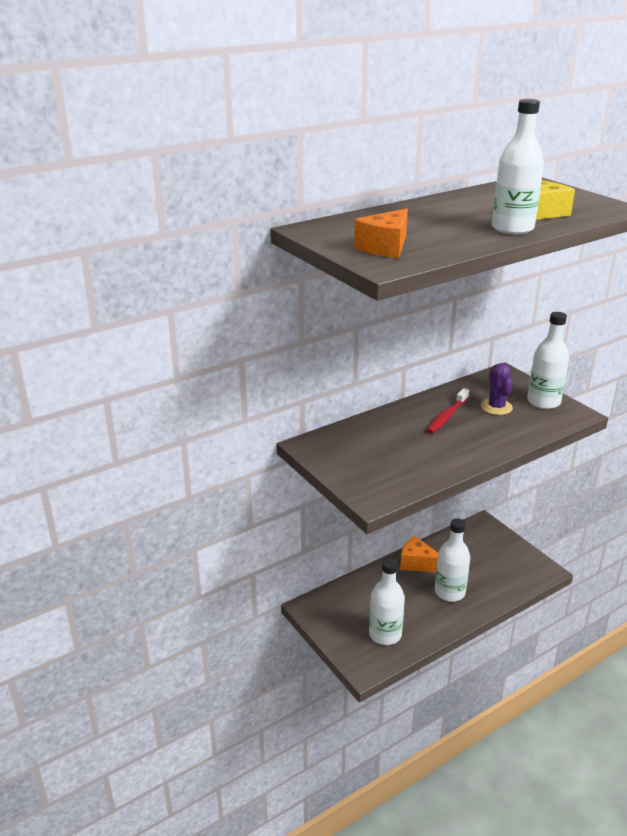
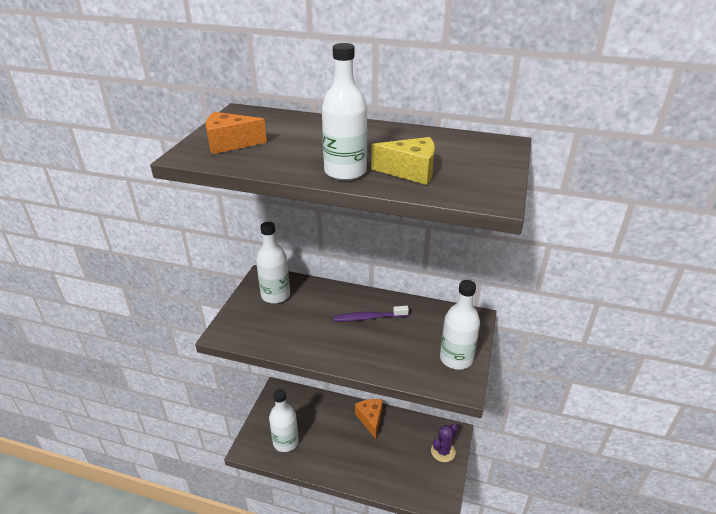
camera: 50 degrees right, 5 degrees up
red toothbrush [426,388,469,434] -> purple toothbrush [334,306,409,322]
white bottle [435,518,470,602] -> white bottle moved to [256,222,290,304]
purple cactus [481,363,513,415] -> purple cactus moved to [431,424,458,462]

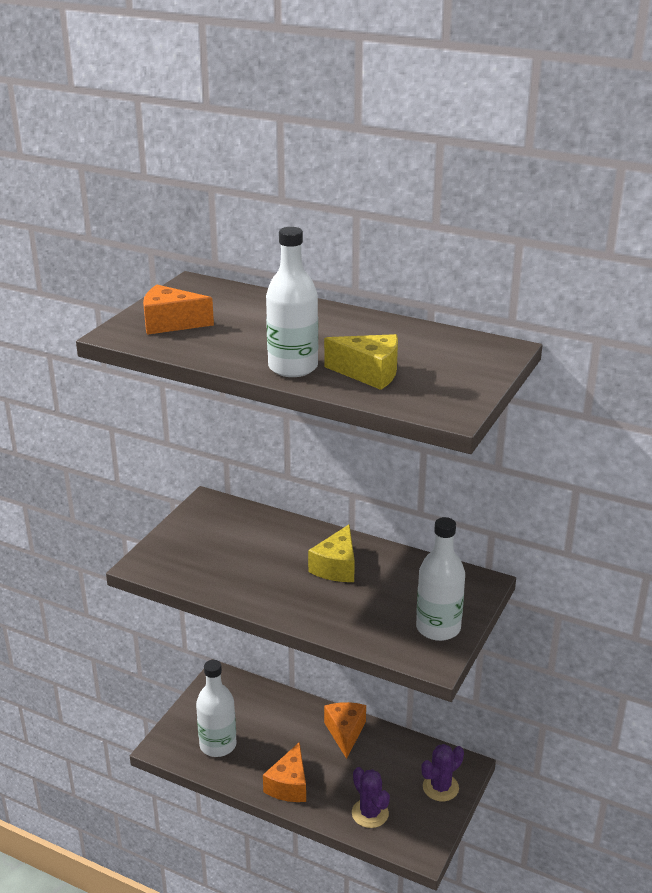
camera: 10 degrees right, 5 degrees down
white bottle [256,222,290,304] -> none
purple toothbrush [334,306,409,322] -> yellow cheese [308,524,355,582]
none -> orange cheese [263,742,306,802]
none -> purple cactus [352,767,390,828]

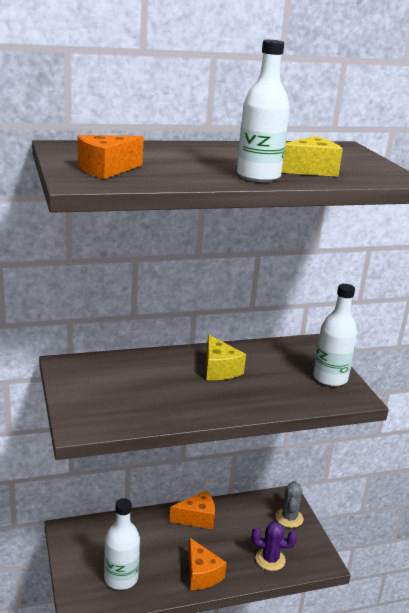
camera: 45 degrees left, 5 degrees down
orange cheese [324,702,366,759] -> orange cheese turned 120 degrees clockwise [169,491,215,530]
purple cactus [421,744,464,801] -> grey cactus [276,481,304,528]

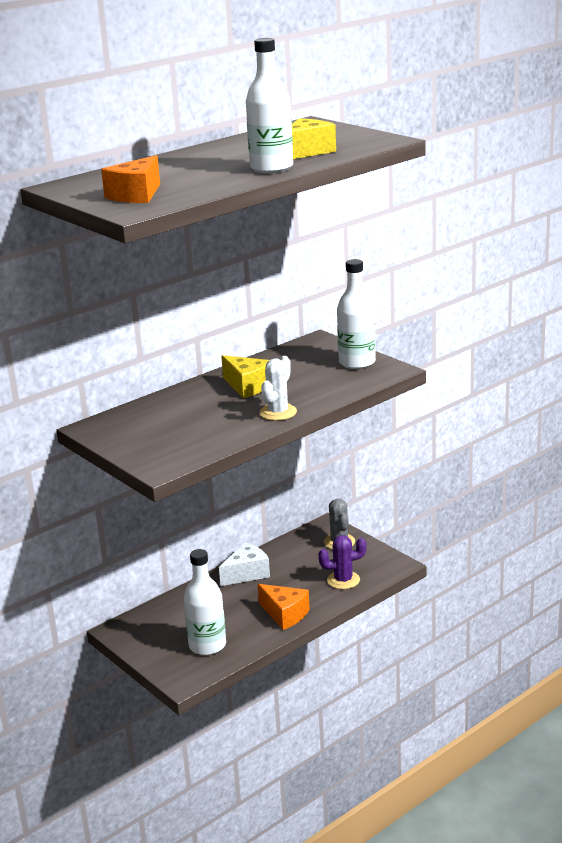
camera: 20 degrees left, 0 degrees up
orange cheese [169,491,215,530] -> white cheese [219,542,270,586]
none -> white cactus [260,356,297,421]

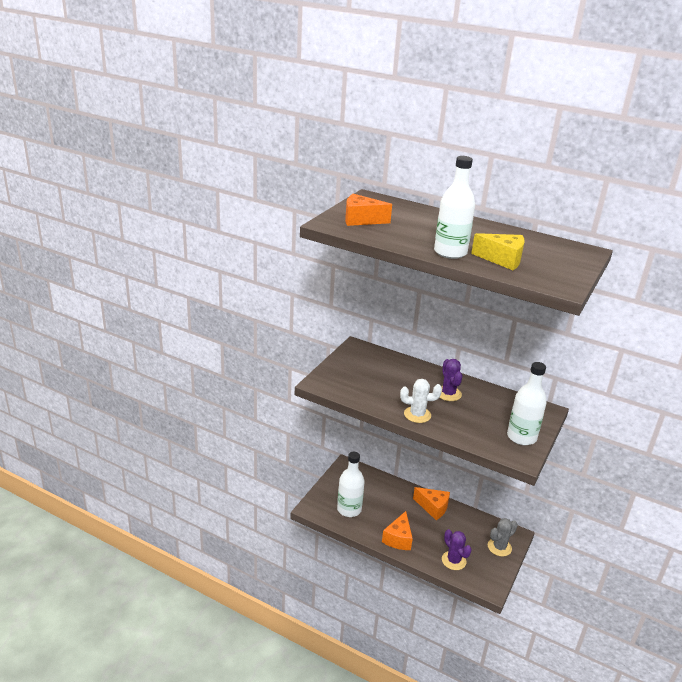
camera: 65 degrees right, 5 degrees up
white cheese [219,542,270,586] -> orange cheese [413,487,450,520]
yellow cheese [221,355,269,398] -> purple cactus [439,359,462,401]

